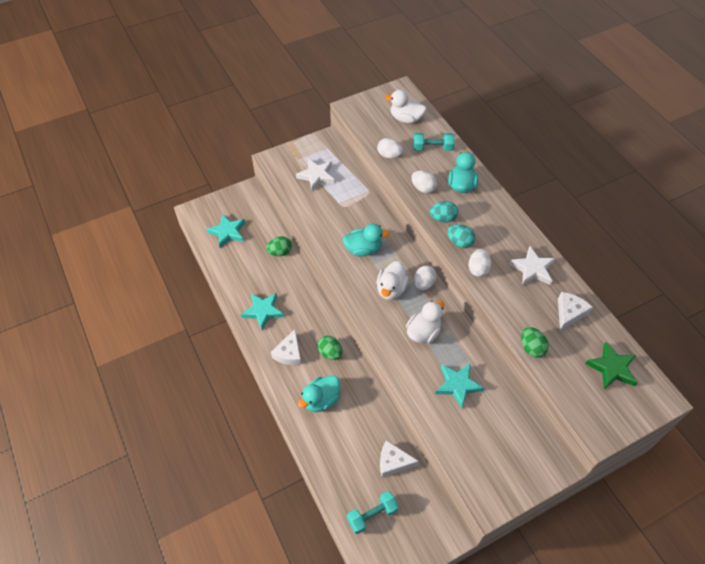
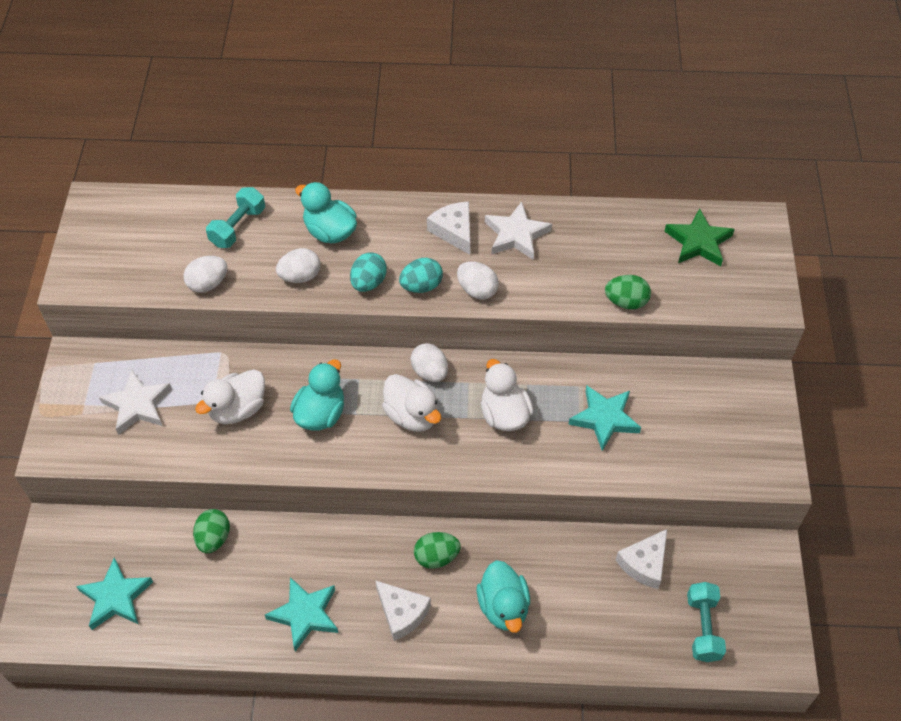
camera: 60 degrees left, 0 degrees up
white duck [385,89,427,123] -> white duck moved to [195,369,265,424]
white cheese [558,292,593,331] -> white cheese moved to [427,202,470,255]

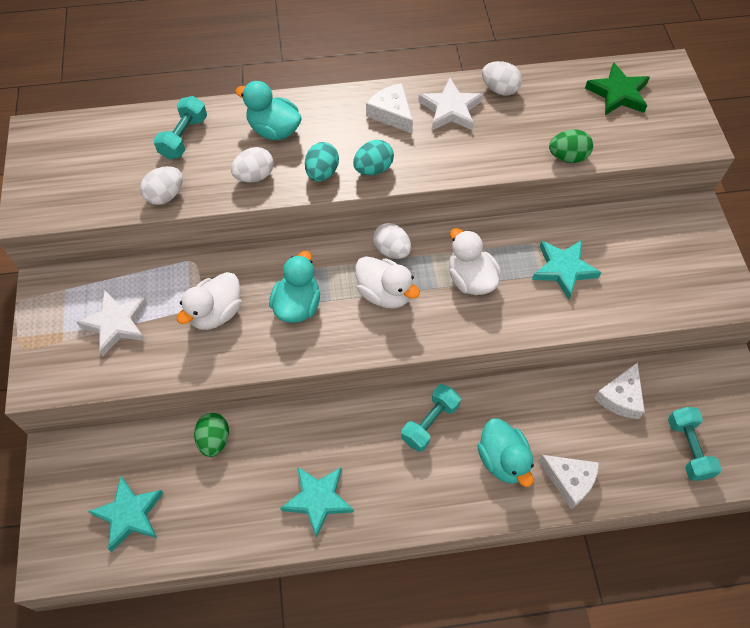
camera: 10 degrees left, 5 degrees up
white cheese [375,580,431,641] -> white cheese moved to [539,455,599,509]
green egg [414,532,461,569] -> turquoise dumbbell [401,384,461,452]
white egg [457,261,499,300] -> white egg moved to [482,61,522,96]

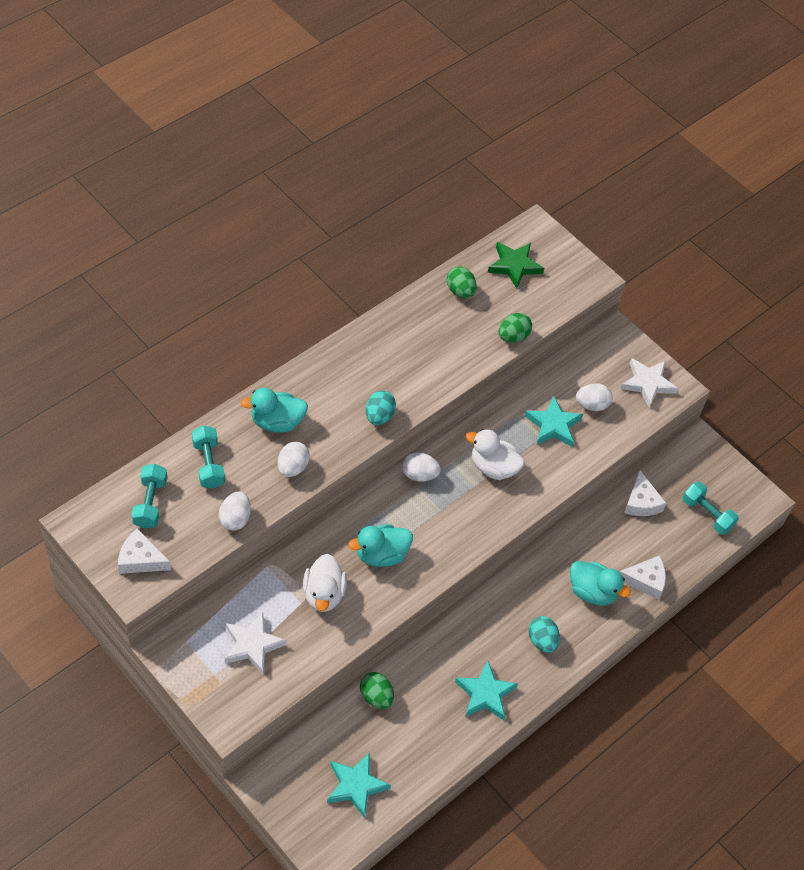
camera: 40 degrees left, 5 degrees down
turquoise duck [269,251,320,323] -> turquoise duck turned 90 degrees counterclockwise [348,525,413,567]
turquoise egg [305,142,339,181] -> turquoise egg moved to [528,616,560,653]
white duck [355,256,420,309] -> none
white cheese [366,83,413,134] -> white cheese moved to [118,528,171,574]
turquoise dumbbell [401,384,461,452] -> turquoise dumbbell moved to [132,464,167,529]
white star [418,78,483,130] -> white star moved to [621,358,678,408]
white egg [482,61,522,96] -> white egg moved to [576,383,613,411]
none -> green egg [447,266,477,298]

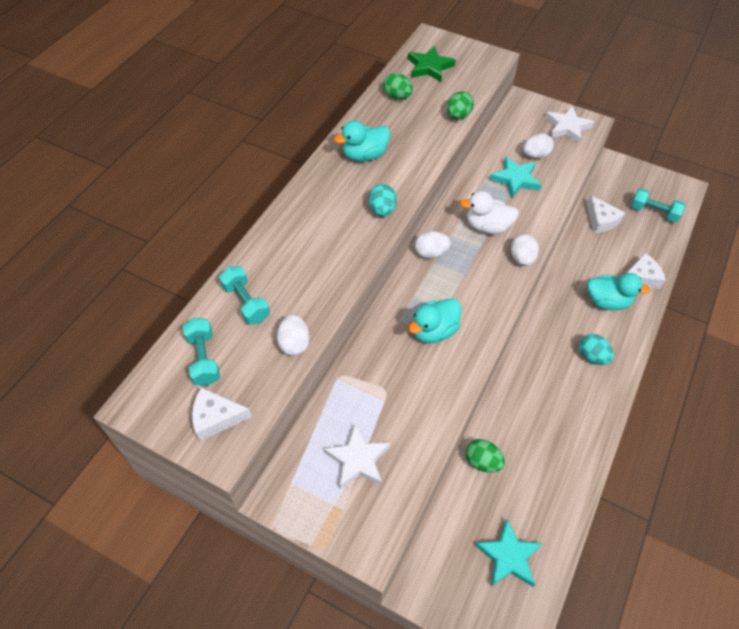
camera: 15 degrees left, 0 degrees up
turquoise duck [241,388,308,433] -> turquoise duck moved to [334,121,390,162]
white egg [278,442,310,477] -> white egg moved to [511,234,539,266]
white duck [303,554,347,612] -> none
turquoise star [455,661,518,720] -> none

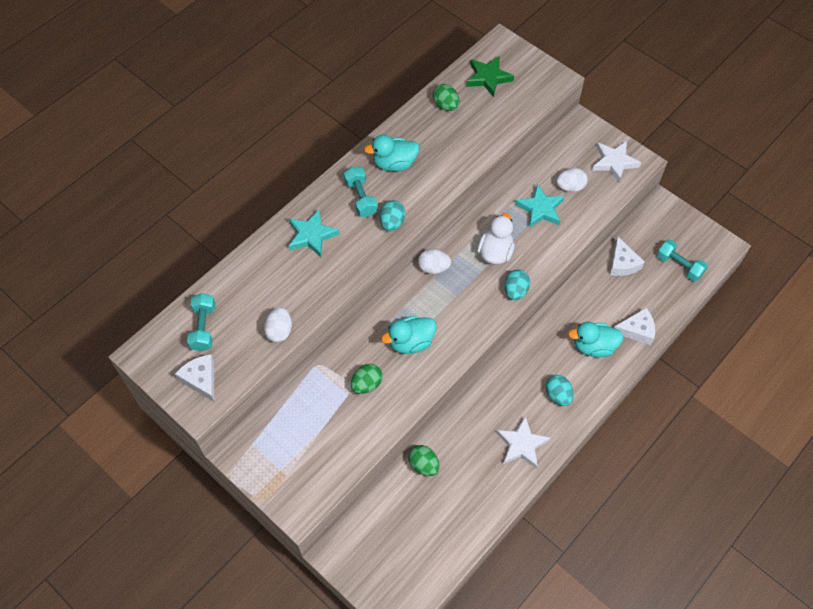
camera: 15 degrees right, 5 degrees up
white cheese [192,388,252,441] -> white cheese turned 45 degrees clockwise [175,354,214,402]
turquoise dumbbell [219,266,270,325] -> turquoise dumbbell moved to [344,167,378,217]
white star [324,424,390,489] -> white star moved to [496,416,551,469]
green egg [447,91,474,119] -> green egg moved to [351,364,382,394]
white duck [460,191,519,234] -> white duck turned 90 degrees clockwise [477,213,515,264]
turquoise star [475,519,543,587] -> turquoise star moved to [289,209,340,257]
white egg [511,234,539,266] -> turquoise egg [504,269,530,300]
turquoise duck [587,273,650,310] -> turquoise duck turned 150 degrees clockwise [568,322,624,357]

